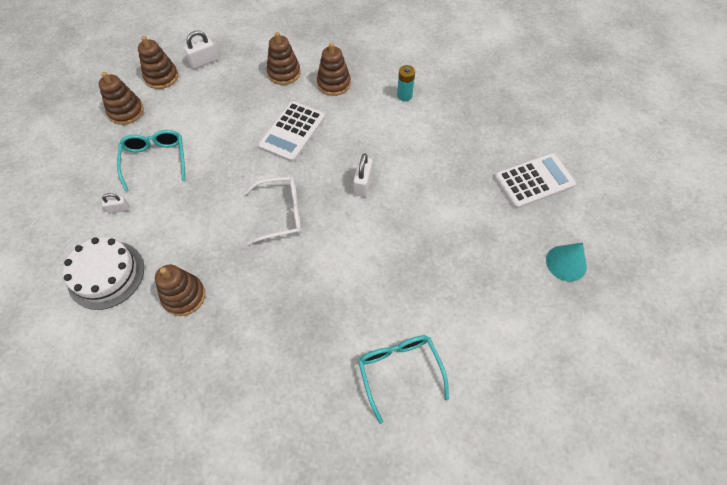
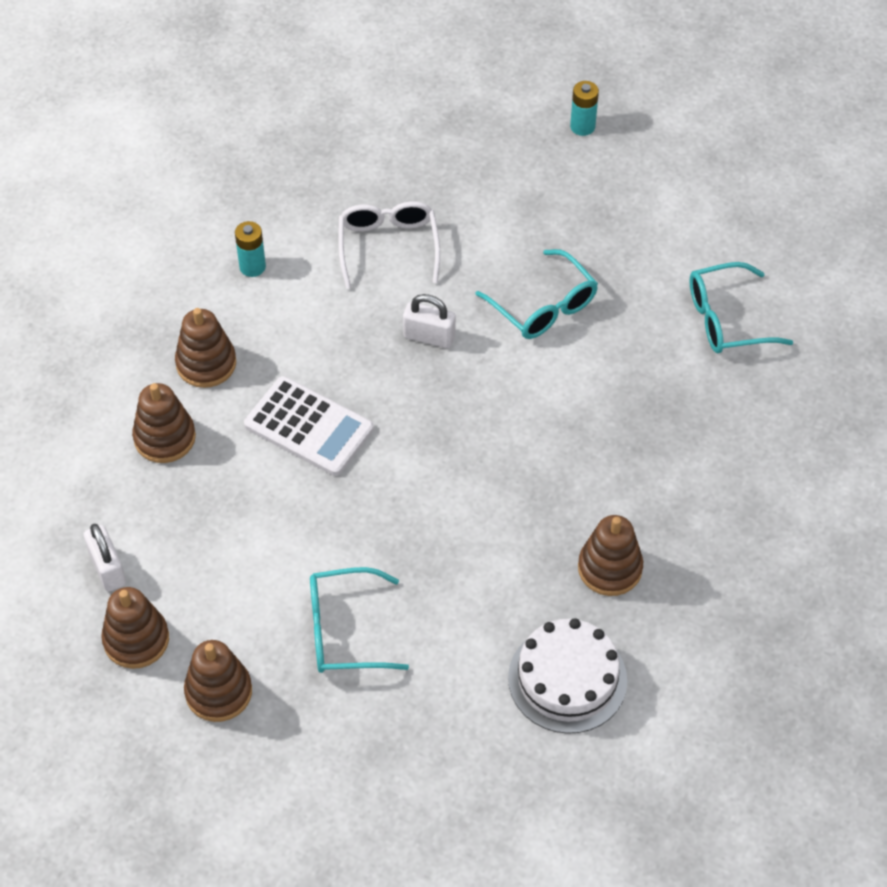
camera: 85 degrees left, 5 degrees down
white padlock [102,193,129,214] -> none
white glasses [244,177,301,245] -> white glasses moved to [338,201,440,289]
white calculator [494,153,576,209] -> none
turquoise cone [546,243,587,282] -> turquoise battery [570,81,599,136]
none -> turquoise glasses [475,249,598,339]

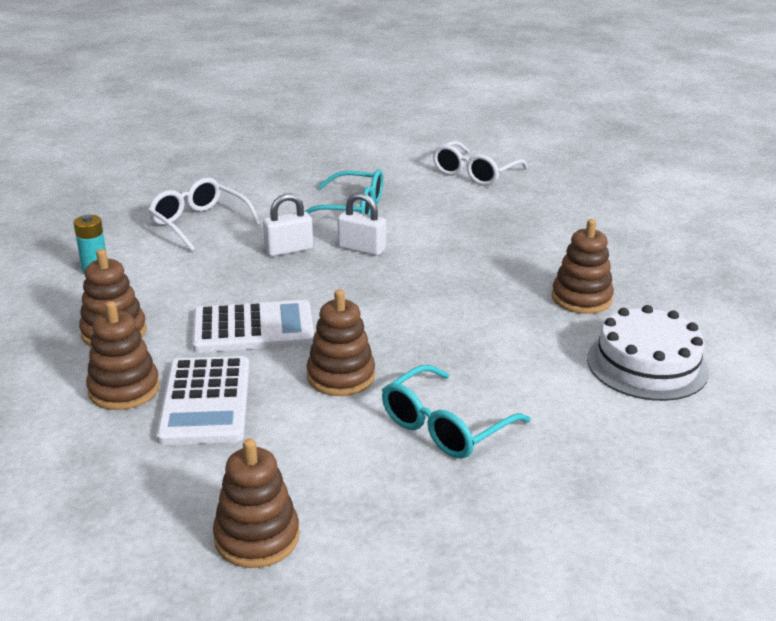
camera: 40 degrees left, 25 degrees down
white padlock [84,524,126,592] -> white padlock moved to [338,193,386,256]
brown stacking toy [184,640,252,722] -> brown stacking toy moved to [307,289,375,396]
turquoise battery [570,81,599,136] -> none
turquoise glasses [690,262,793,353] -> white glasses [433,141,528,186]
none -> white calculator [156,356,249,445]

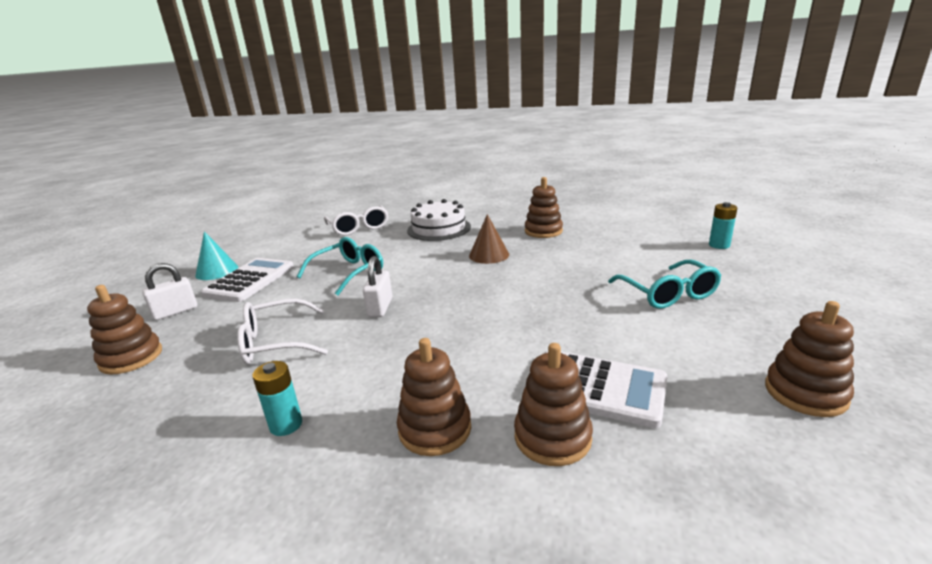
camera: 60 degrees left, 5 degrees down
white calculator [192,300,314,353] -> white calculator moved to [201,258,294,302]
brown stacking toy [307,289,375,396] -> brown stacking toy moved to [87,285,162,375]
white padlock [338,193,386,256] -> white padlock moved to [142,263,197,320]
white cake [587,305,709,401] -> white cake moved to [407,199,471,241]
none -> turquoise cone [195,231,238,280]
none -> brown cone [469,214,509,264]
none -> turquoise battery [709,202,737,249]

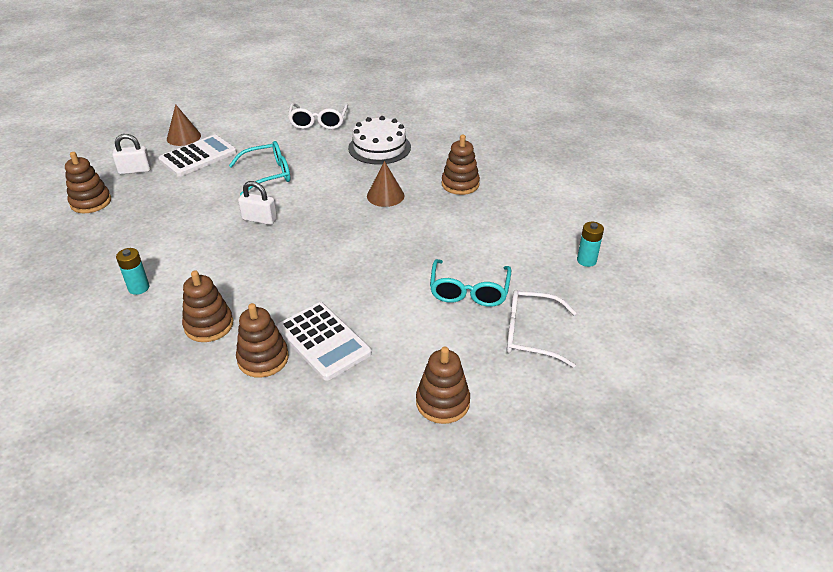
camera: 25 degrees right, 15 degrees up
turquoise cone [195,231,238,280] -> brown cone [167,104,201,146]
white glasses [237,299,328,365] -> white glasses moved to [506,290,576,368]
white padlock [363,256,392,317] -> white padlock turned 75 degrees clockwise [238,181,277,225]

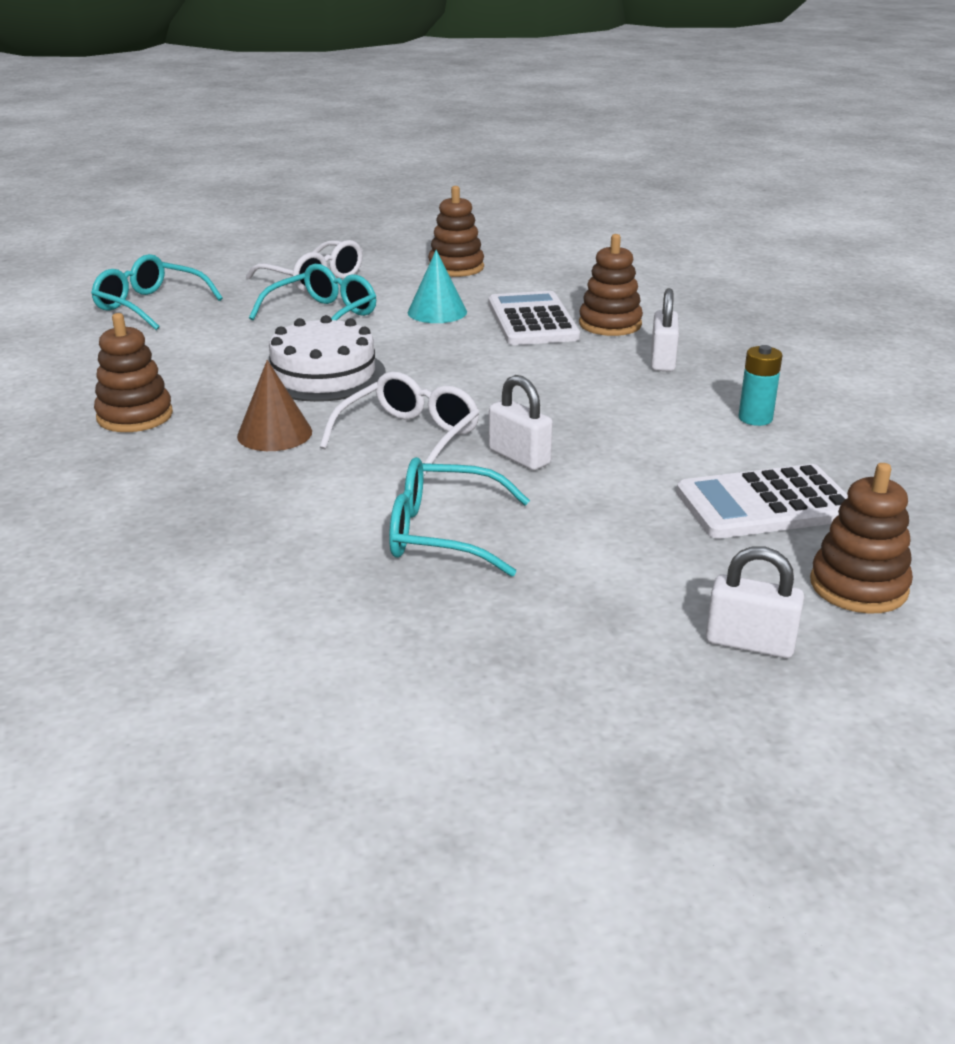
camera: 150 degrees left, 10 degrees down
white calculator [159,135,237,177] -> white calculator moved to [676,464,848,539]
brown cone [167,104,201,146] -> none
brown stacking toy [182,270,233,342] -> white padlock [651,288,679,372]
white glasses [288,103,348,130] -> white glasses moved to [320,372,480,477]
white cake [348,116,411,164] -> white cake moved to [269,315,385,402]
turquoise battery [577,222,604,267] -> turquoise glasses [91,254,223,330]
none -> turquoise cone [408,250,467,323]

